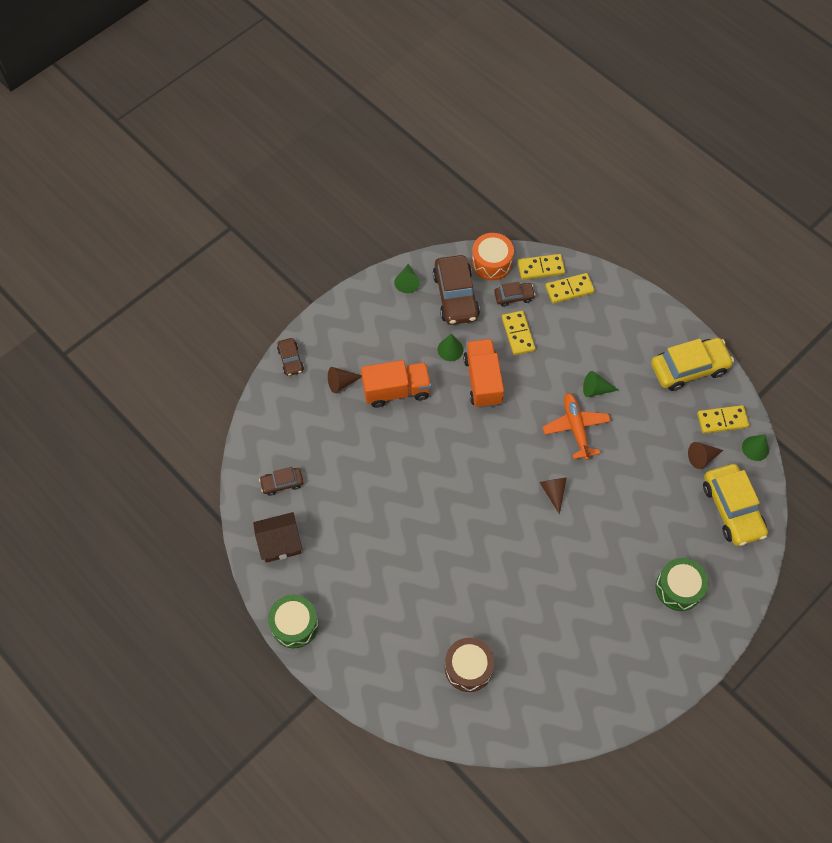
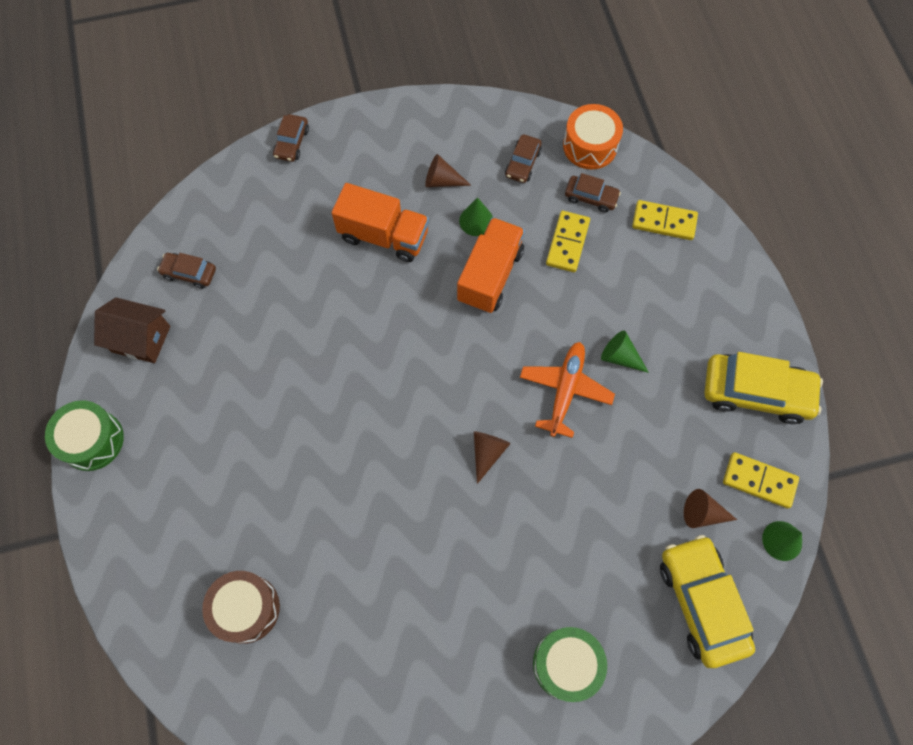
camera: 30 degrees right, 5 degrees up
brown cone [328,367,362,393] -> brown cone moved to [425,154,471,187]
green cone [394,264,420,293] -> none
brown car [433,255,480,325] -> brown car [505,134,542,183], size x0.52
yellow domino [517,254,565,280] -> none
yellow car [703,464,768,546] -> yellow car turned 150 degrees clockwise [660,535,755,668]

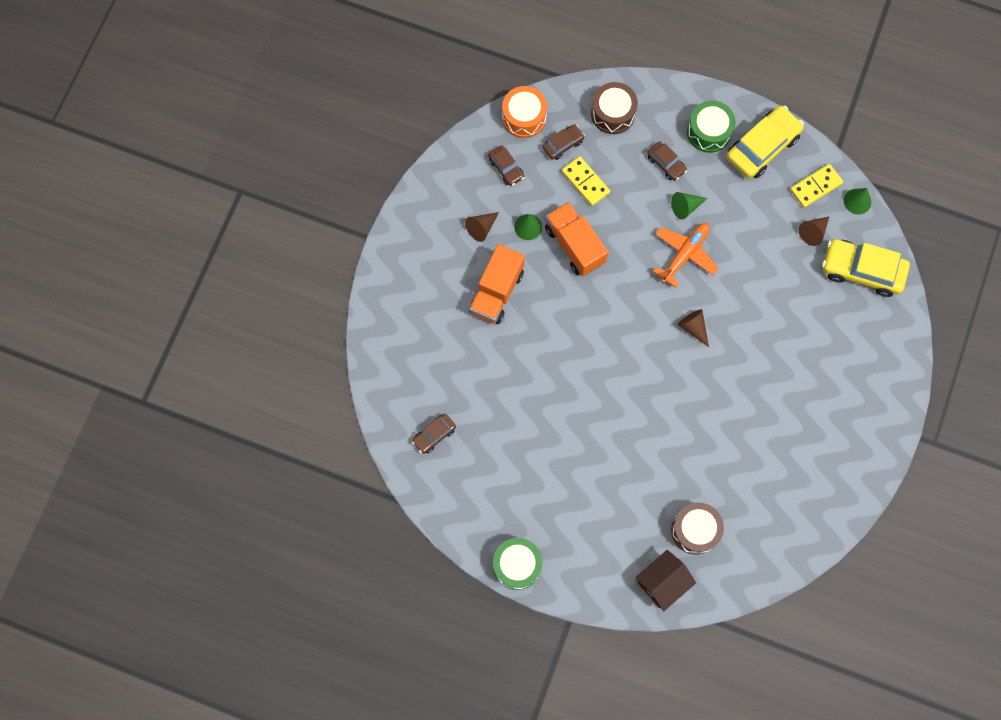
camera: 55 degrees left, 5 degrees up
brown house [94,297,170,363] -> brown house moved to [635,550,696,611]
brown car [273,114,309,162] -> brown car moved to [647,141,687,181]
orange truck [332,183,429,262] -> orange truck turned 150 degrees clockwise [469,244,525,324]
orange plane [520,342,615,438] -> orange plane turned 75 degrees clockwise [653,223,718,288]
green drum [533,627,607,702] -> green drum moved to [687,101,736,153]
yellow domino [632,200,698,240] -> brown drum [591,82,638,134]

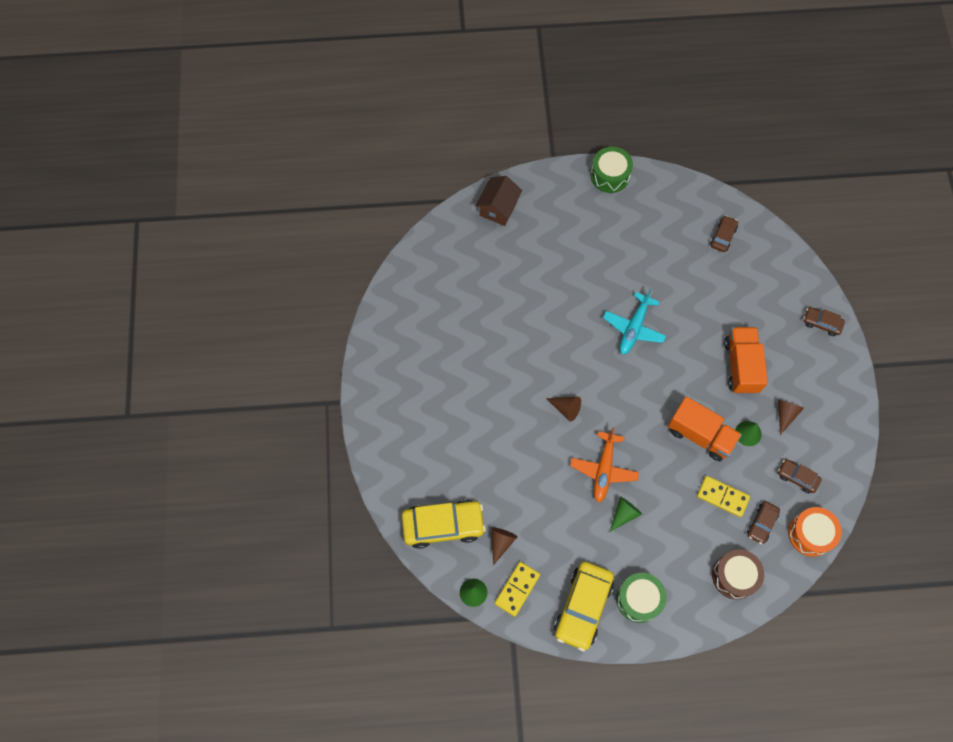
camera: 155 degrees right, 5 degrees down
brown car [647,141,687,181] -> brown car moved to [803,307,845,336]
brown drum [671,503,724,555] -> none
none -> turquoise plane [603,289,666,355]

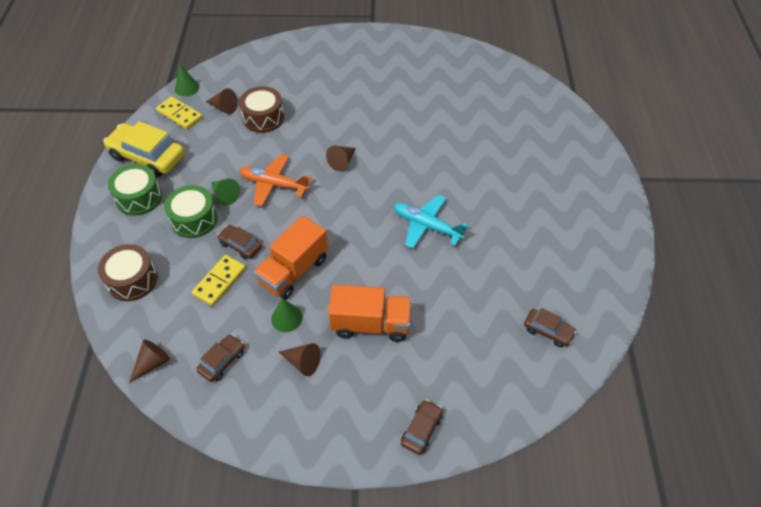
camera: 95 degrees right, 15 degrees down
yellow car [402,500,486,549] -> none
brown house [476,176,522,226] -> none
green drum [591,147,633,193] -> green drum moved to [164,185,218,238]
brown car [747,501,780,544] -> brown car moved to [217,225,262,260]
orange drum [788,507,842,557] -> brown cone [129,339,170,383]
none -> brown drum [239,86,284,133]

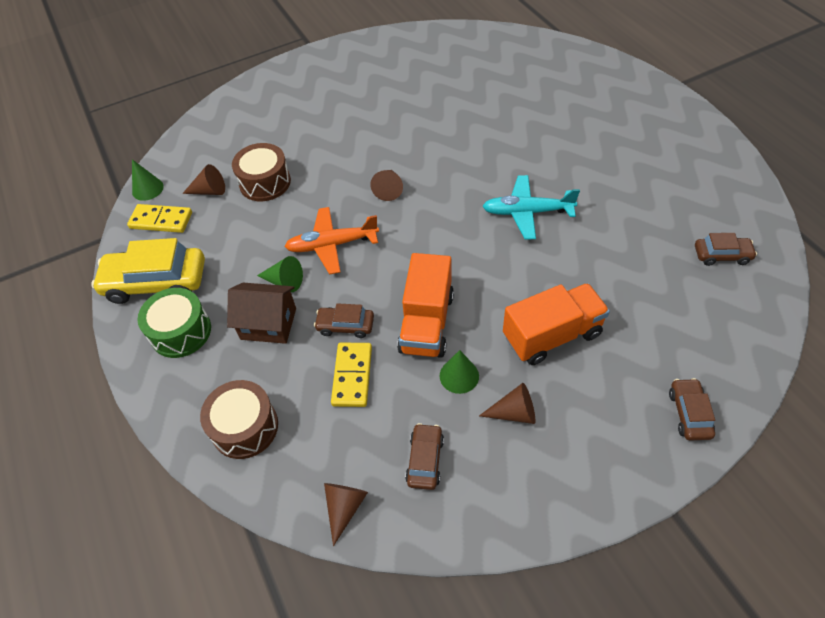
camera: 25 degrees left, 0 degrees up
green drum [164,185,218,238] -> brown house [227,283,296,344]

